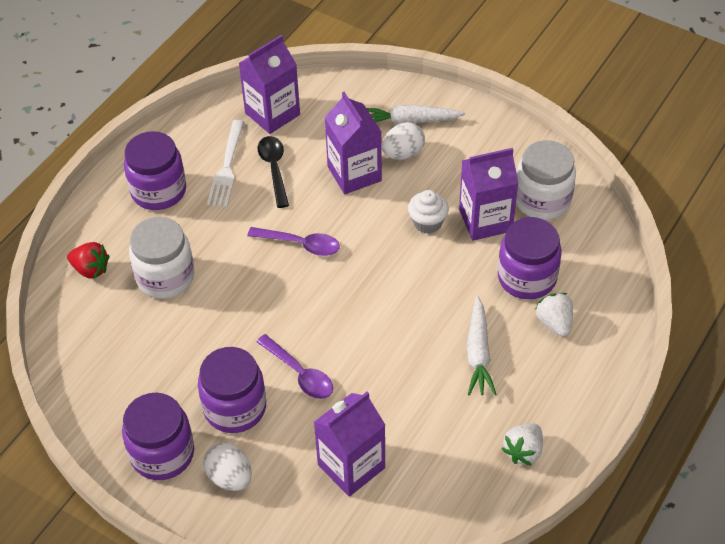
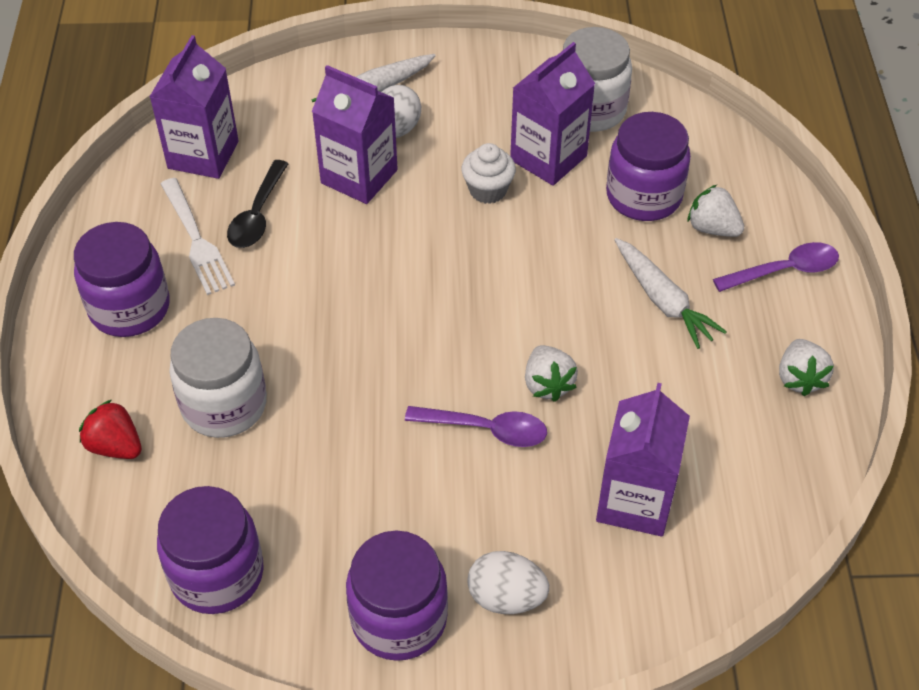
camera: 35 degrees left, 0 degrees up
red strawberry [67,242,110,279] -> red strawberry turned 135 degrees counterclockwise [79,400,142,459]
purple jar [198,347,266,433] -> purple jar moved to [157,486,264,614]
purple spoon [247,227,340,256] -> purple spoon moved to [713,242,839,292]
black spoon [258,136,289,208] -> black spoon turned 120 degrees counterclockwise [227,160,289,248]
none -> white strawberry [525,345,578,402]

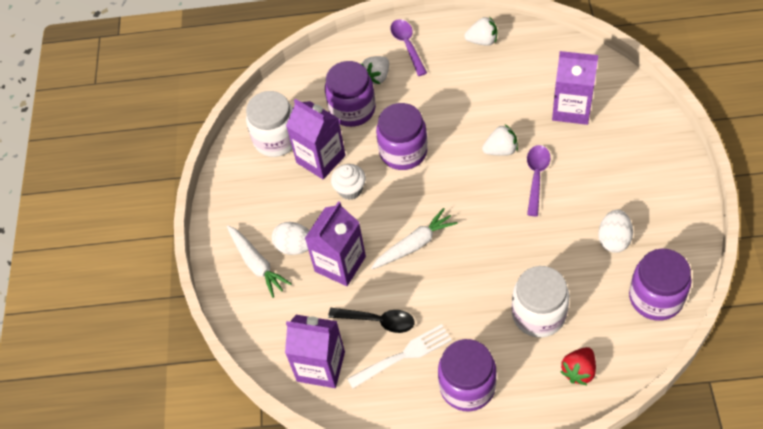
camera: 85 degrees left, 5 degrees up
purple jar [346,531,448,661] -> purple jar moved to [376,103,428,170]
white egg [467,551,549,614] -> white egg moved to [598,209,633,253]
white carrot [614,238,727,349] -> white carrot moved to [371,208,458,269]

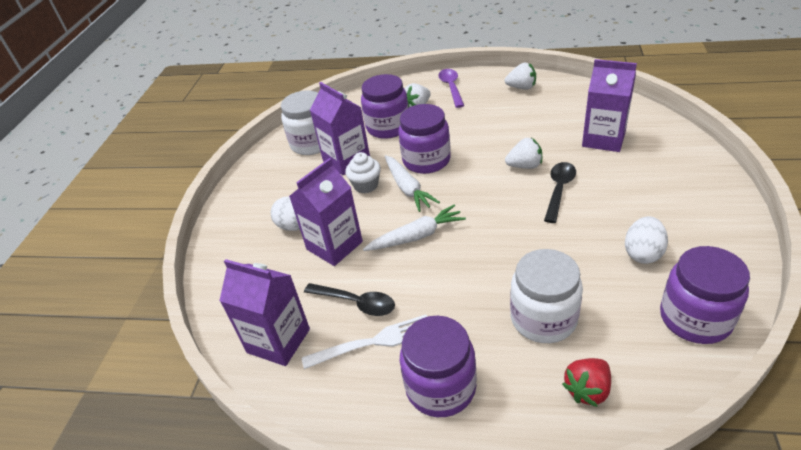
camera: 10 degrees right, 15 degrees down
white carrot [227,225,292,298] -> white carrot moved to [385,155,440,212]
purple spoon [527,145,550,216] -> black spoon [544,162,576,223]

